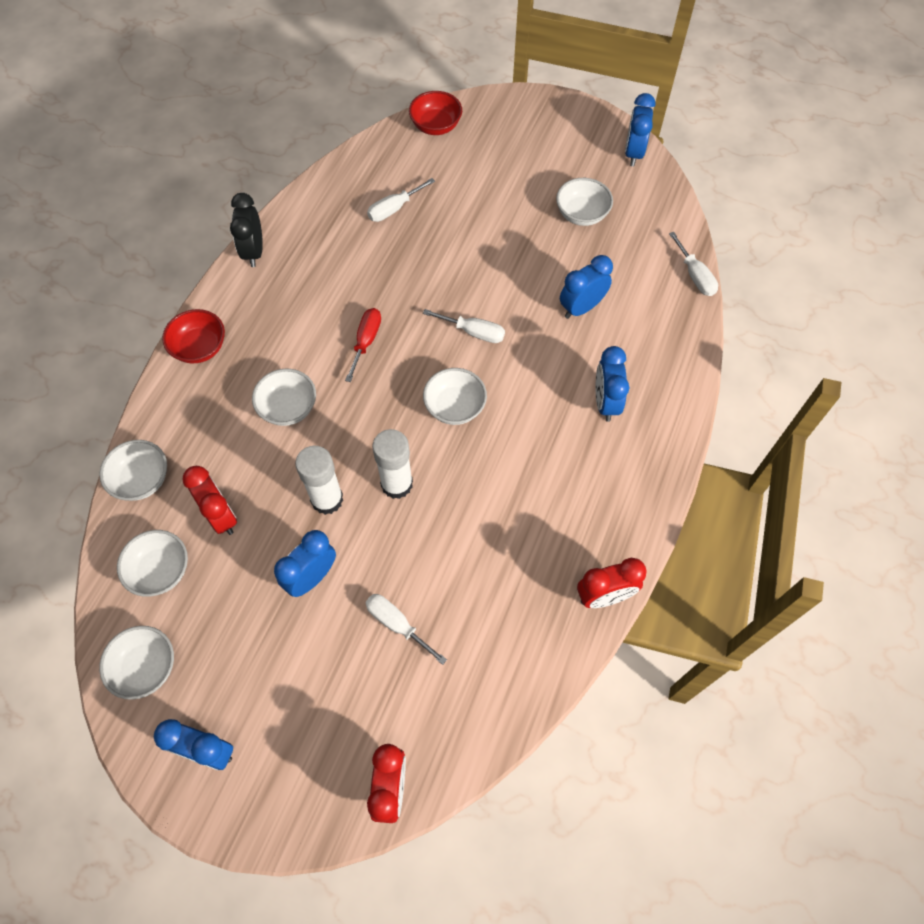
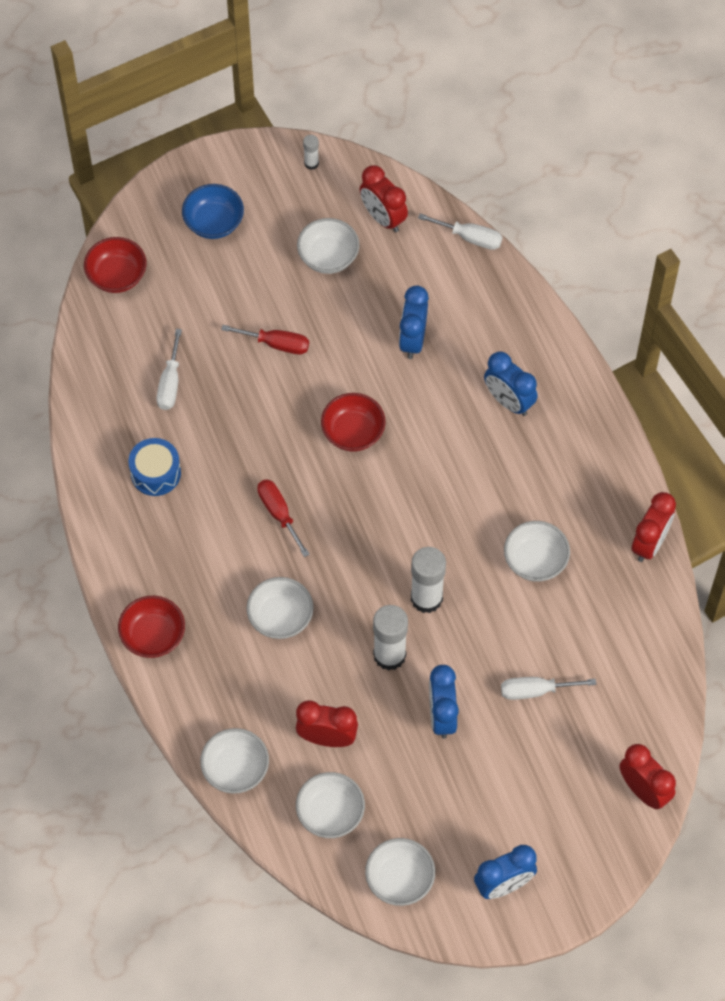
camera: 45 degrees left, 0 degrees up
black clock [230,193,263,267] -> none
white screwdriver [423,309,505,343] -> red bowl [321,393,386,452]
white bowl [423,368,487,425] -> white bowl moved to [504,521,570,582]
blue clock [625,93,655,166] -> white glue stick [303,135,319,170]
none -> blue drum [128,438,181,496]
none -> blue bowl [182,184,244,239]
none -> red screwdriver [221,325,309,354]
none -> red clock [360,165,408,232]

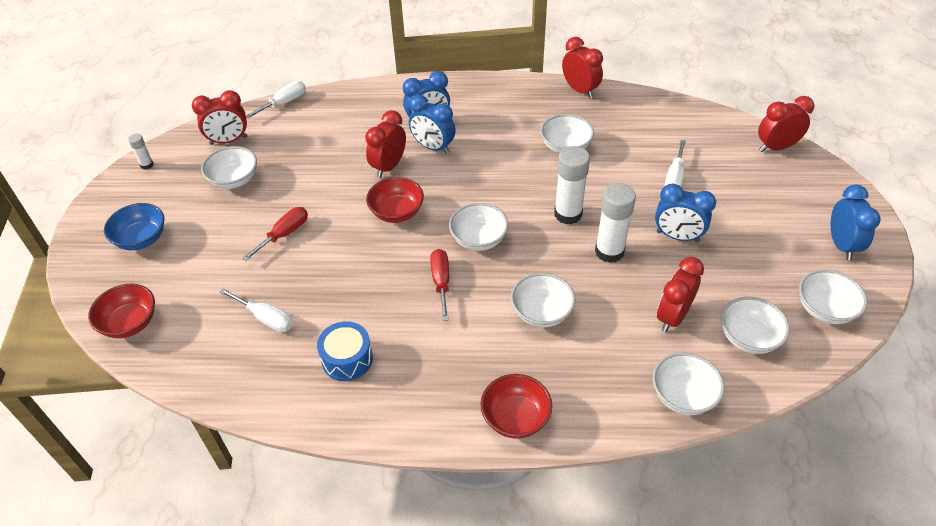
camera: 65 degrees left, 15 degrees down
red screwdriver [257,479,310,557] -> red screwdriver turned 90 degrees clockwise [430,249,449,321]
blue clock [399,285,429,359] -> blue clock moved to [409,95,456,154]
none -> red clock [365,110,406,178]
none -> white bowl [449,203,508,251]

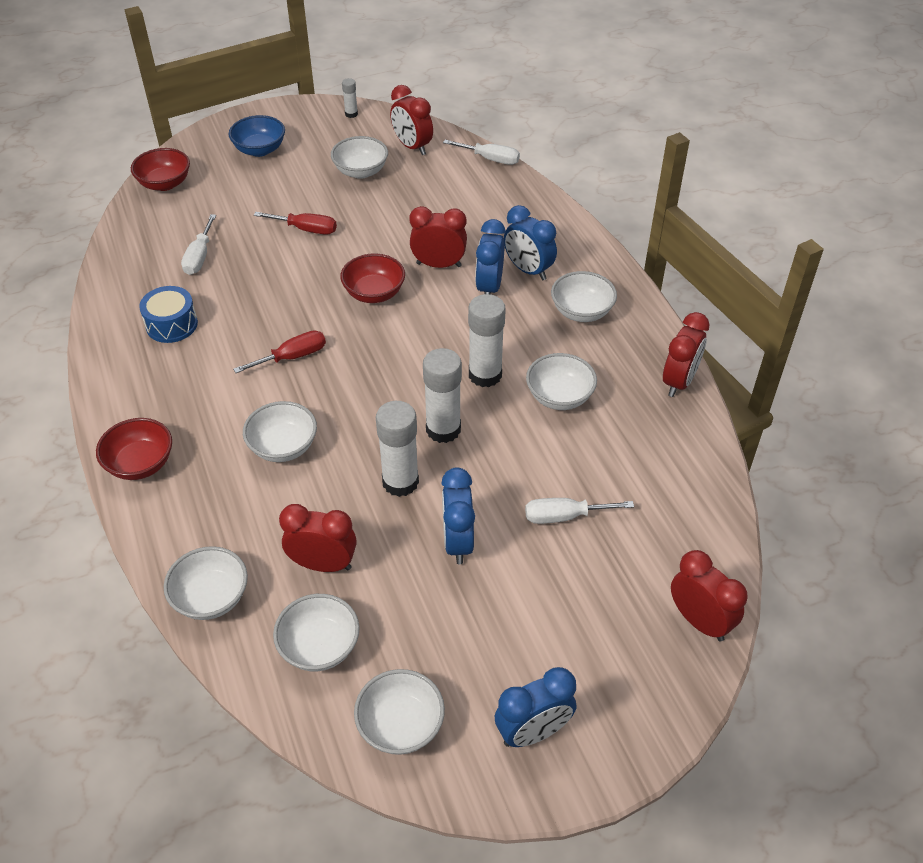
camera: 65 degrees right, 0 degrees up
white bowl [449,203,508,251] -> white bowl moved to [551,271,617,322]
none -> white glue stick [468,294,506,387]

